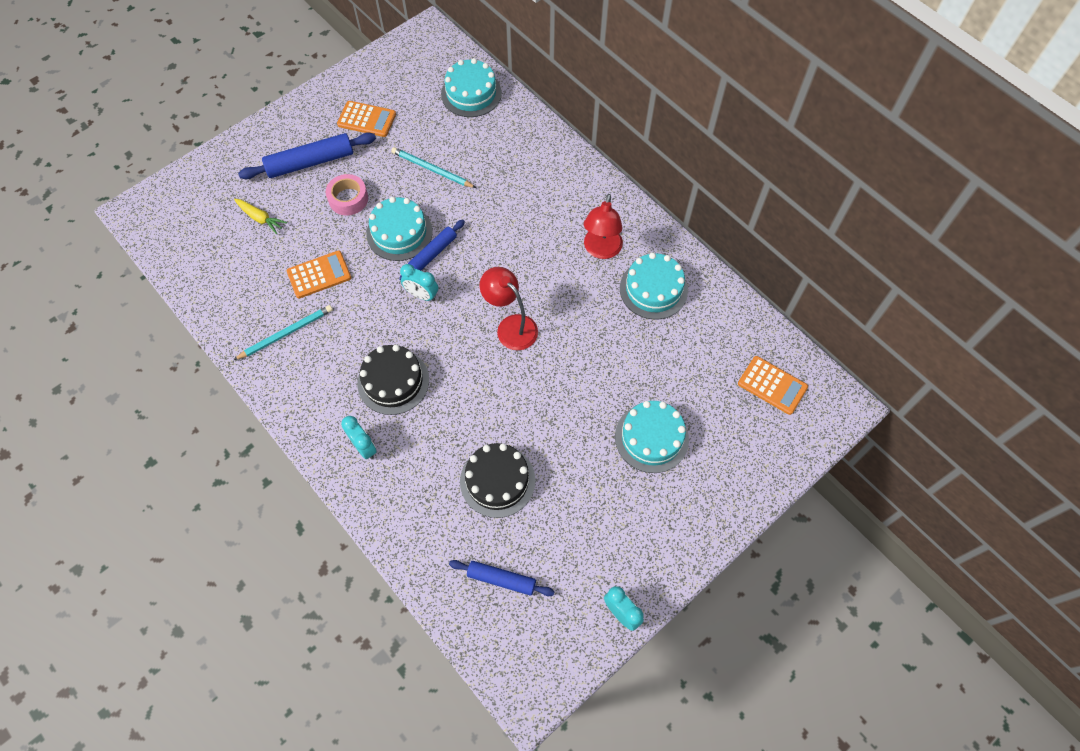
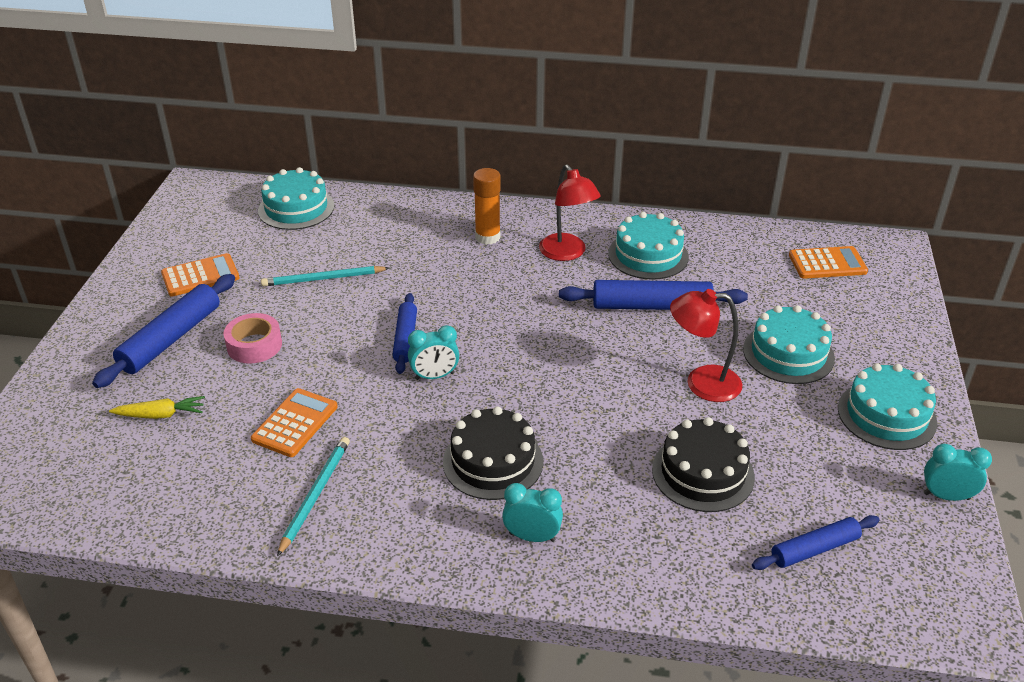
camera: 40 degrees left, 25 degrees down
turquoise cake [367,197,433,261] -> turquoise cake moved to [838,363,938,450]
red lamp [480,267,538,350] -> red lamp moved to [670,289,742,402]
none -> orange glue stick [473,168,501,245]
none -> blue rolling pin [559,280,748,310]

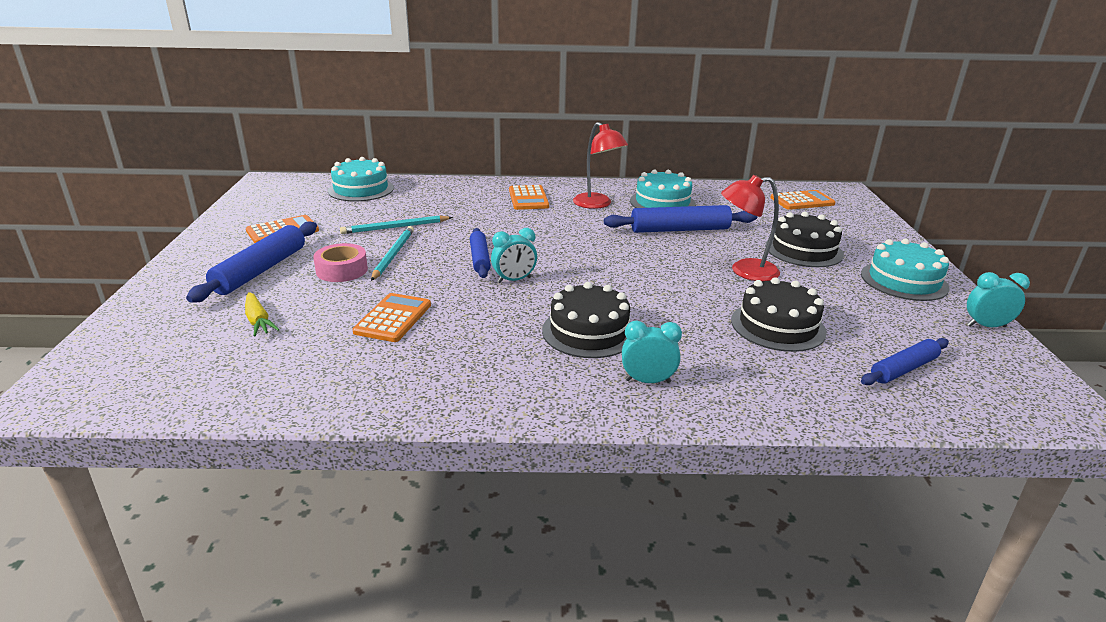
camera: 10 degrees left, 10 degrees down
yellow carrot [109,396,205,419] -> yellow carrot turned 75 degrees clockwise [245,292,280,337]
turquoise pencil [277,437,350,556] -> turquoise pencil moved to [371,226,414,281]
orange glue stick [473,168,501,245] -> orange calculator [509,185,549,210]
turquoise cake [743,305,835,384] -> black cake [765,212,844,267]

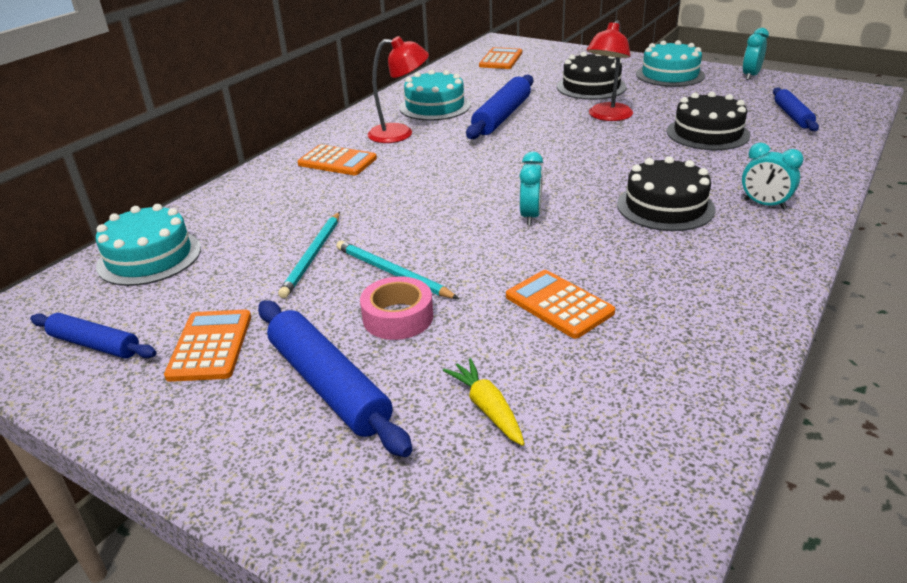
camera: 55 degrees left, 5 degrees up
yellow carrot [245,292,280,337] -> yellow carrot turned 120 degrees counterclockwise [443,358,525,446]
blue rolling pin [470,228,491,278] -> blue rolling pin moved to [30,313,156,359]
turquoise clock [622,321,682,383] -> turquoise clock turned 90 degrees counterclockwise [742,143,804,210]

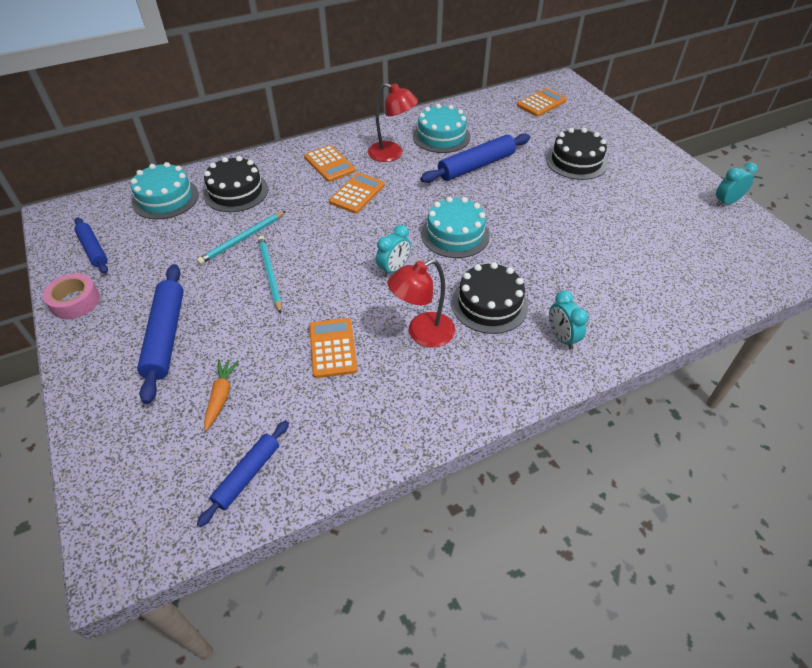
camera: 30 degrees right, 15 degrees up
orange calculator [164,310,251,382] -> orange calculator moved to [329,173,385,214]
pink tape [360,277,433,340] -> pink tape moved to [43,273,100,319]
yellow carrot [443,358,525,446] -> orange carrot [204,360,239,431]
red lamp [586,20,633,121] -> red lamp moved to [387,259,455,348]
turquoise cake [636,40,705,87] -> turquoise cake moved to [421,197,490,258]
black cake [667,92,750,150] -> black cake moved to [203,156,268,212]
blue rolling pin [773,87,819,131] -> blue rolling pin moved to [197,420,289,527]

